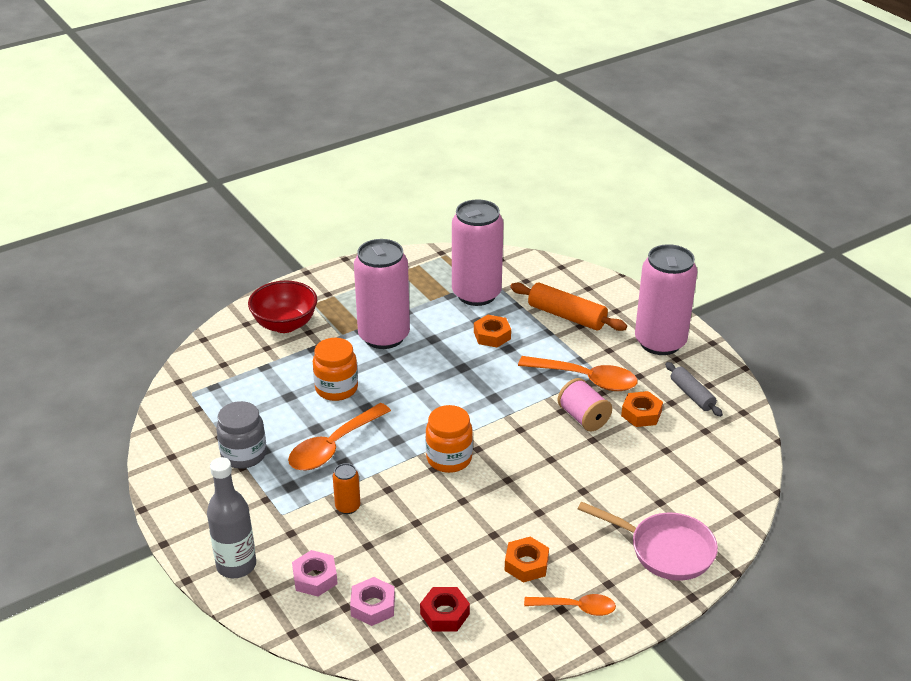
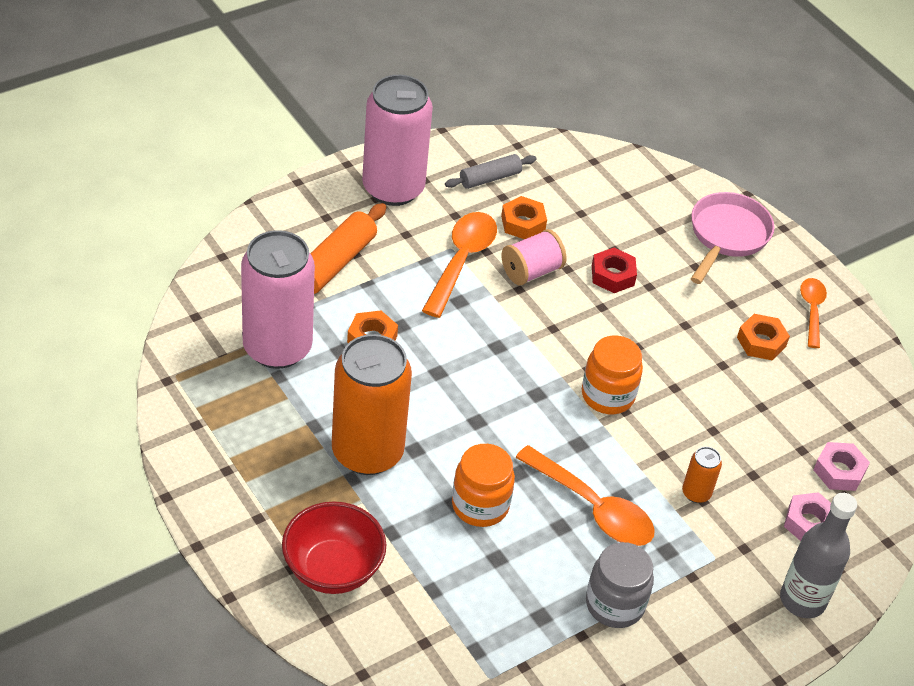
camera: 95 degrees left, 10 degrees up
pink can [354,239,410,349] -> orange can [332,334,412,475]
red nut [420,587,470,631] -> red nut moved to [592,248,637,293]

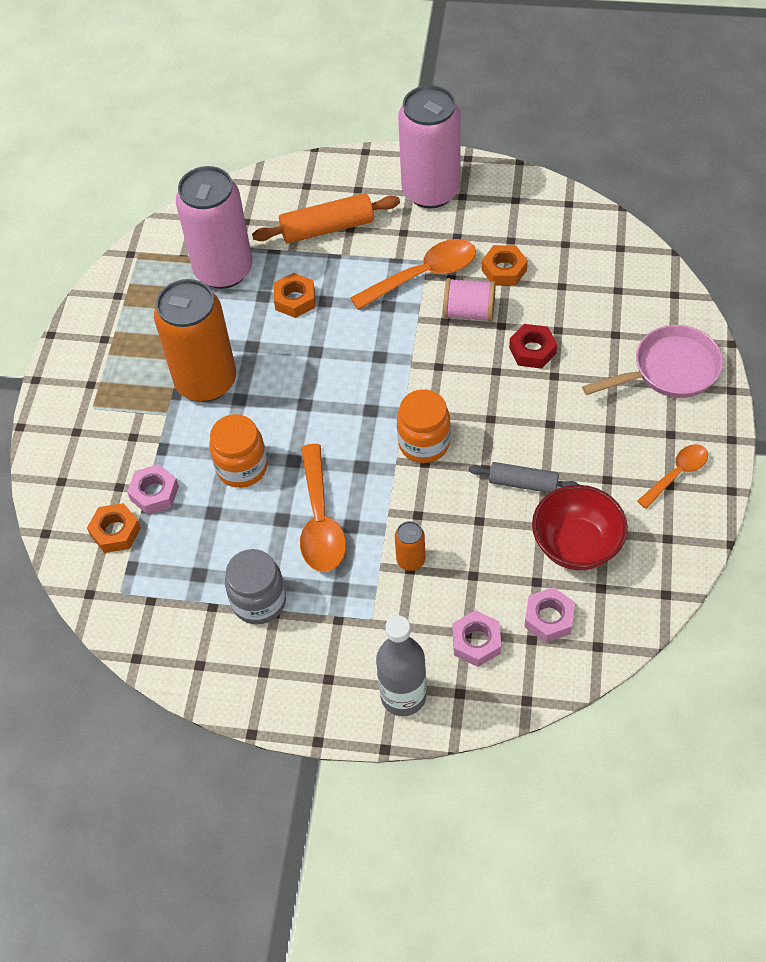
camera: 50 degrees right, 10 degrees up
red bowl [282,502,386,594] -> red bowl moved to [532,485,628,570]
grey rolling pin [445,154,537,189] -> grey rolling pin moved to [469,462,579,493]
orange nut [737,314,790,361] -> orange nut moved to [87,503,141,553]
none -> pink nut [127,464,179,515]

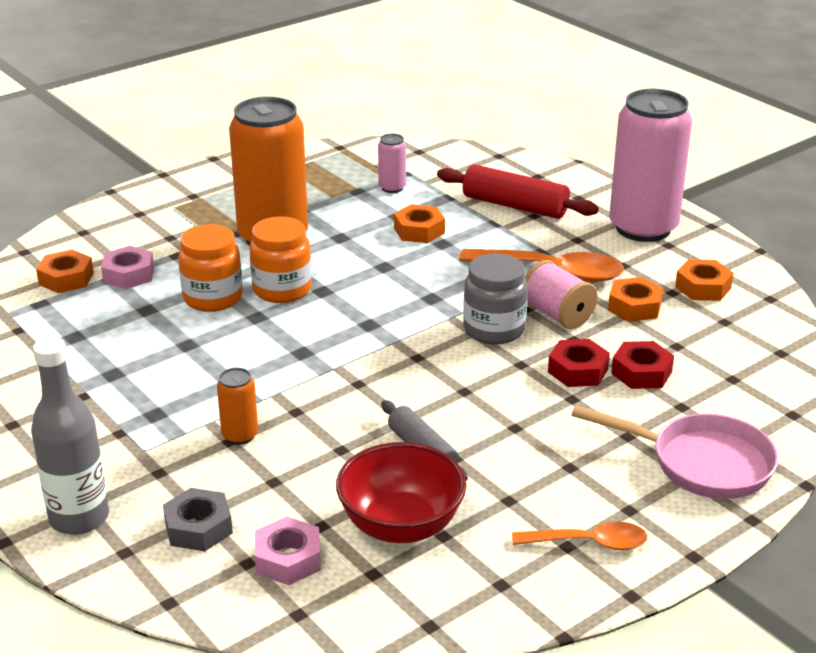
camera: 40 degrees right, 25 degrees down
pink can [176,166,252,289] -> pink can [378,134,406,193], size x0.42
grey jar [225,549,286,625] -> grey jar moved to [463,253,528,345]
orange rolling pin [252,193,400,244] -> red rolling pin [437,164,599,219]
orange spoon [300,444,346,572] -> none
orange jar [397,390,451,463] -> orange jar moved to [249,216,312,303]
pink nut [453,610,501,667] -> grey nut [163,488,233,551]
none -> red nut [611,341,674,389]
none -> orange nut [675,259,734,301]

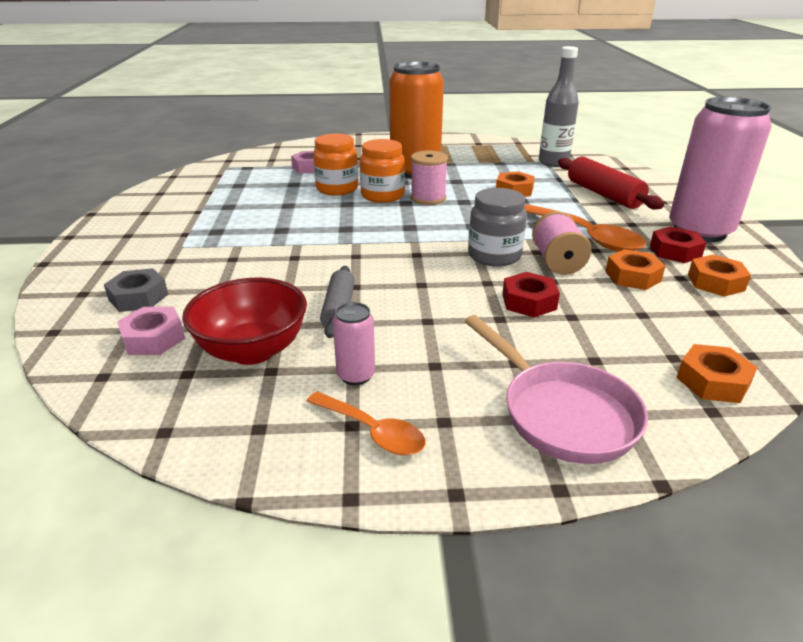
camera: 35 degrees right, 0 degrees up
grey bottle [31,337,109,535] -> grey bottle moved to [539,46,579,167]
orange nut [36,250,94,293] -> orange nut moved to [676,344,758,403]
orange can [217,368,258,445] -> none
pink can [378,134,406,193] -> pink can moved to [333,302,375,385]
red nut [611,341,674,389] -> red nut moved to [650,226,706,263]
none -> pink spool [410,150,448,205]

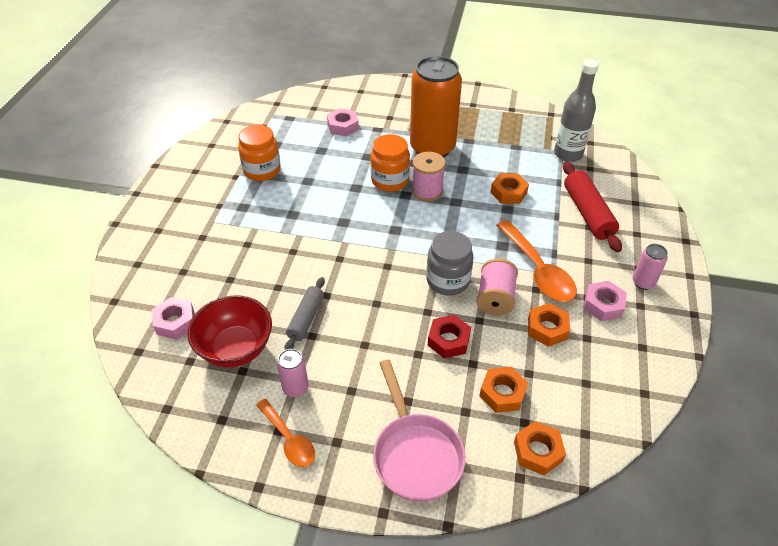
camera: 15 degrees right, 15 degrees up
grey nut [104,268,168,312] -> none
orange jar [313,133,358,196] -> orange jar moved to [238,125,281,181]
red nut [650,226,706,263] -> pink nut [584,281,627,321]
pink can [669,97,772,242] -> pink can [632,244,668,290], size x0.42
orange nut [688,255,751,297] -> orange nut moved to [479,367,528,413]

